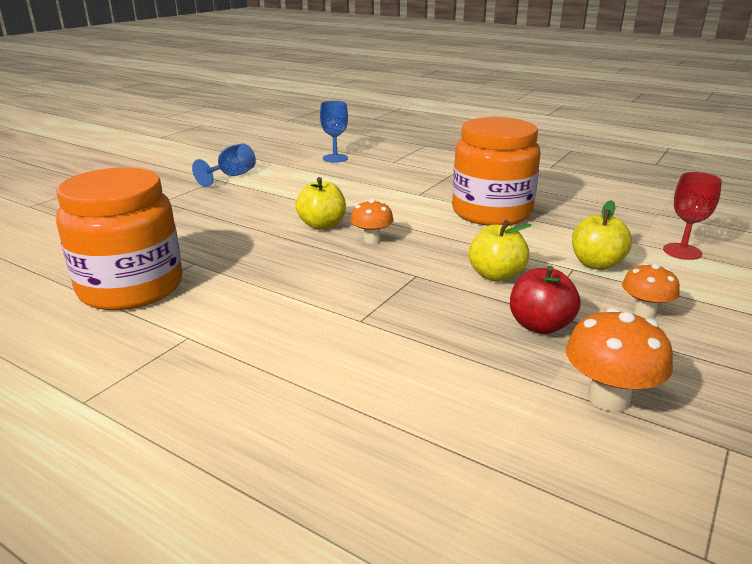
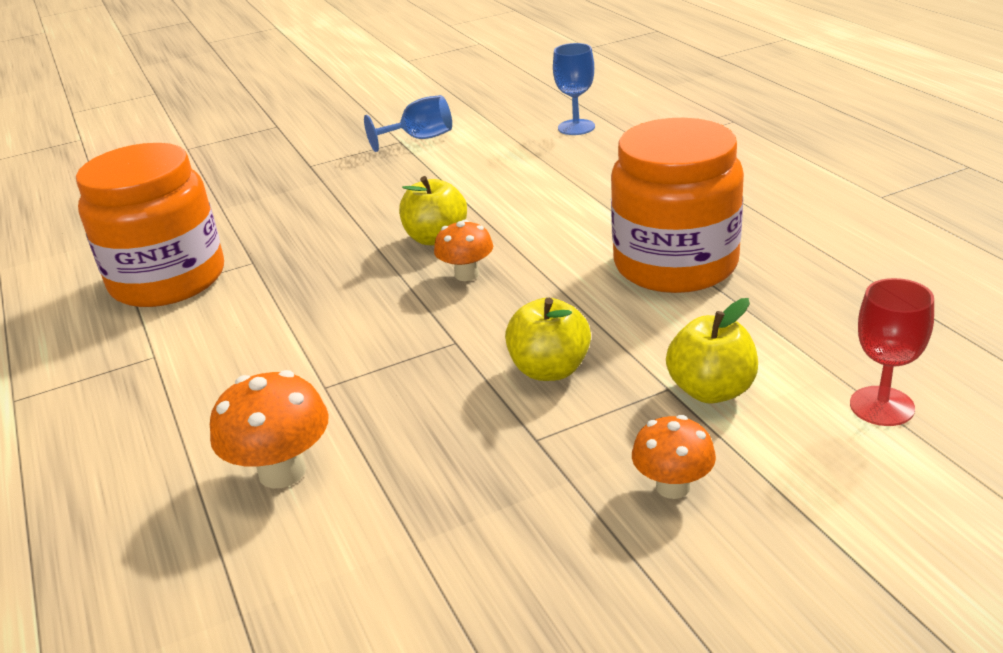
camera: 35 degrees right, 5 degrees up
red apple [510,266,581,334] -> none
orange mushroom [566,308,673,412] -> orange mushroom moved to [210,370,329,488]

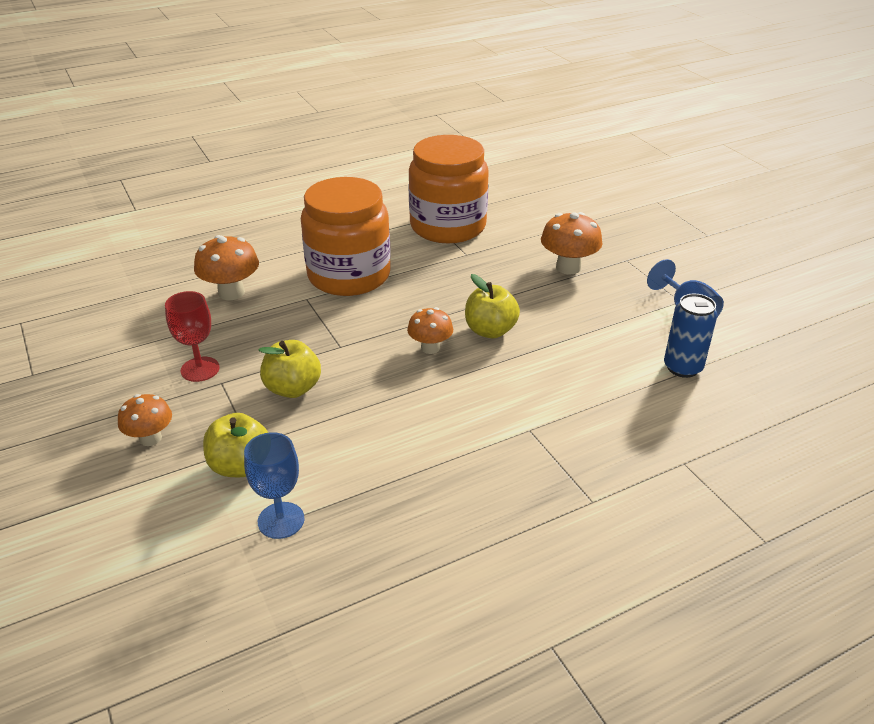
camera: 85 degrees right, 5 degrees up
blue goblet [553,43,595,135] -> blue goblet moved to [244,432,305,539]
orange jar [611,118,744,293] -> orange jar moved to [301,177,391,296]
red goblet [850,278,934,426] -> red goblet moved to [165,291,220,382]
none -> orange mushroom [541,212,603,275]
none -> blue can [664,294,717,378]

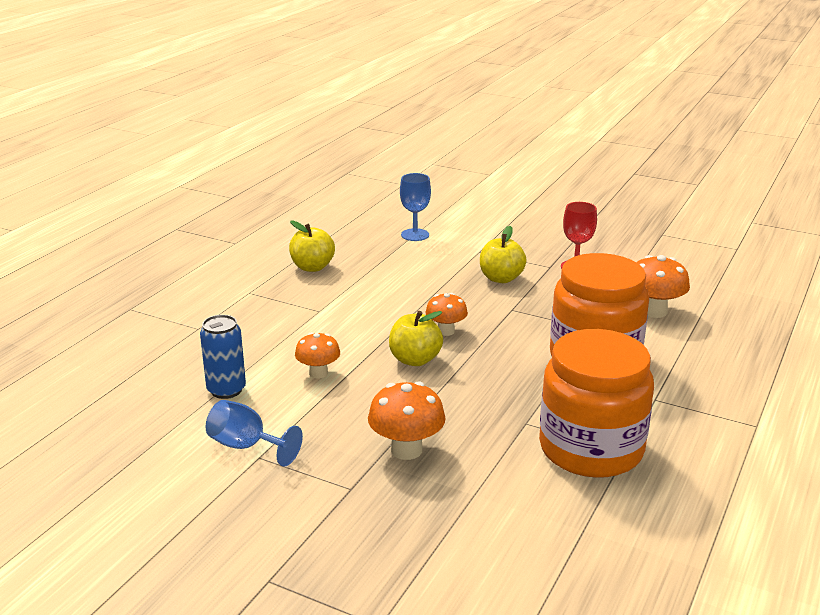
camera: 145 degrees right, 10 degrees down
orange mushroom [118,394,172,446] -> orange mushroom moved to [295,332,340,378]
yellow apple [203,413,268,477] -> yellow apple moved to [289,220,335,272]

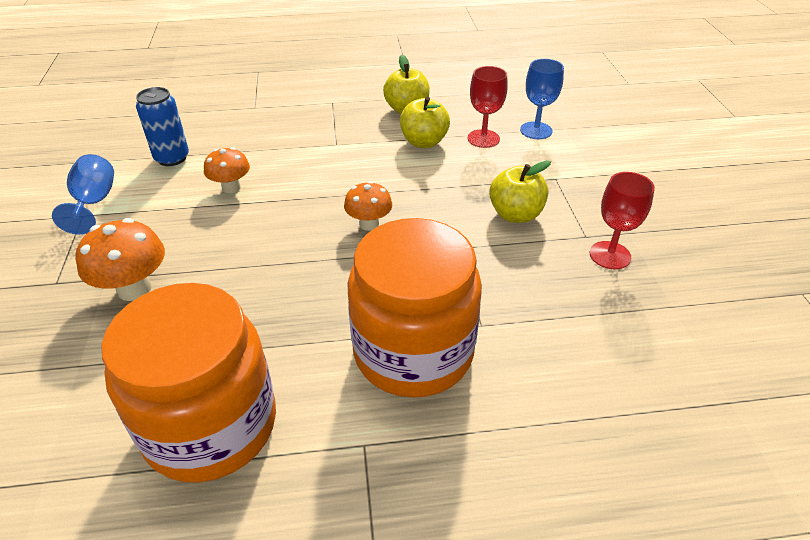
camera: 55 degrees right, 15 degrees up
yellow apple [389,311,443,366] -> yellow apple moved to [400,97,450,148]
orange mushroom [637,255,690,318] -> none
none -> red goblet [468,66,508,148]

